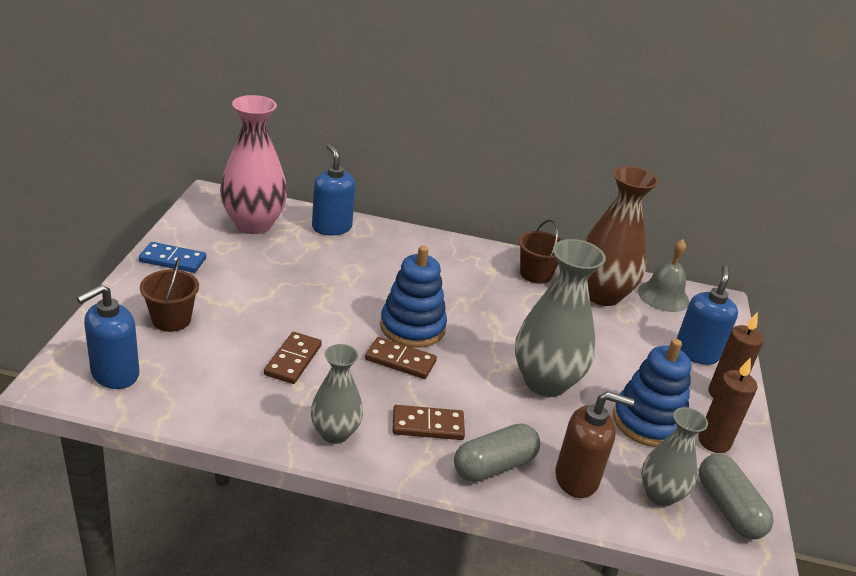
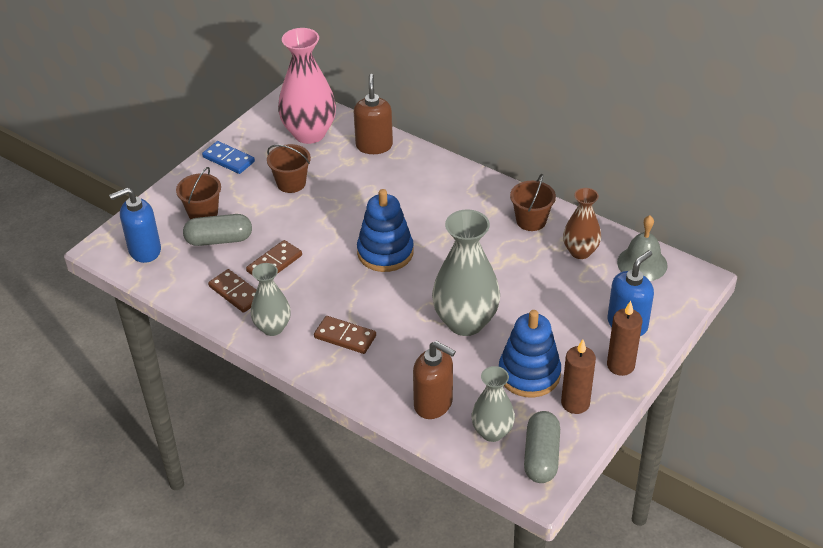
camera: 30 degrees right, 10 degrees up
blue soap dispenser [312,144,356,235] -> brown soap dispenser [354,74,393,154]
brown domino [365,337,437,379] -> brown domino moved to [208,269,256,313]
grey capsule [454,423,540,482] -> grey capsule moved to [183,214,252,246]
brown vase [584,166,659,306] -> brown vase [563,188,601,259], size x0.59
none -> brown bucket [267,144,311,193]

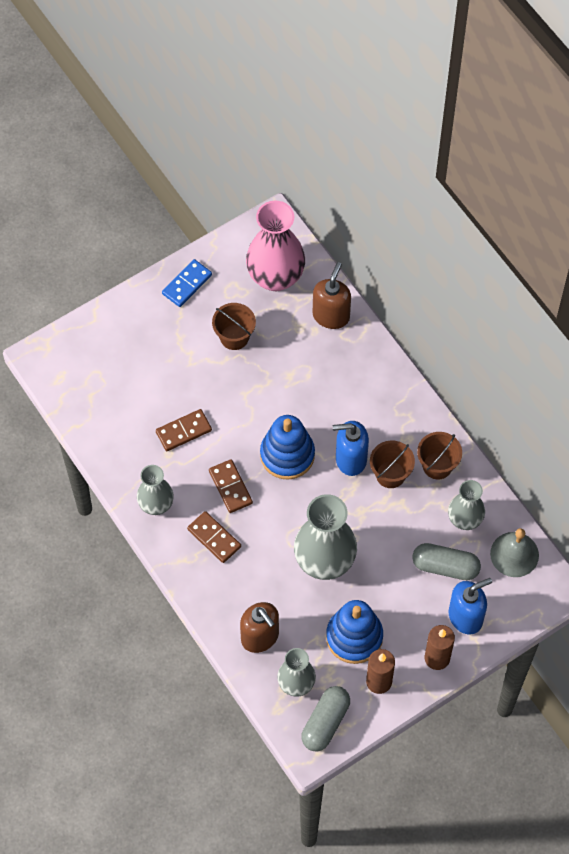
camera: 20 degrees right, 20 degrees up
blue soap dispenser [109,188,161,263] -> blue soap dispenser moved to [333,421,369,476]
brown bucket [176,167,221,219] -> brown bucket moved to [370,441,415,488]
grey capsule [183,214,252,246] -> grey capsule moved to [412,543,481,580]
blue domino [202,141,255,174] -> blue domino turned 75 degrees clockwise [162,259,212,307]
brown domino [208,269,256,313] -> brown domino moved to [209,459,253,513]
brown vase [563,188,601,259] -> grey vase [448,480,485,530]

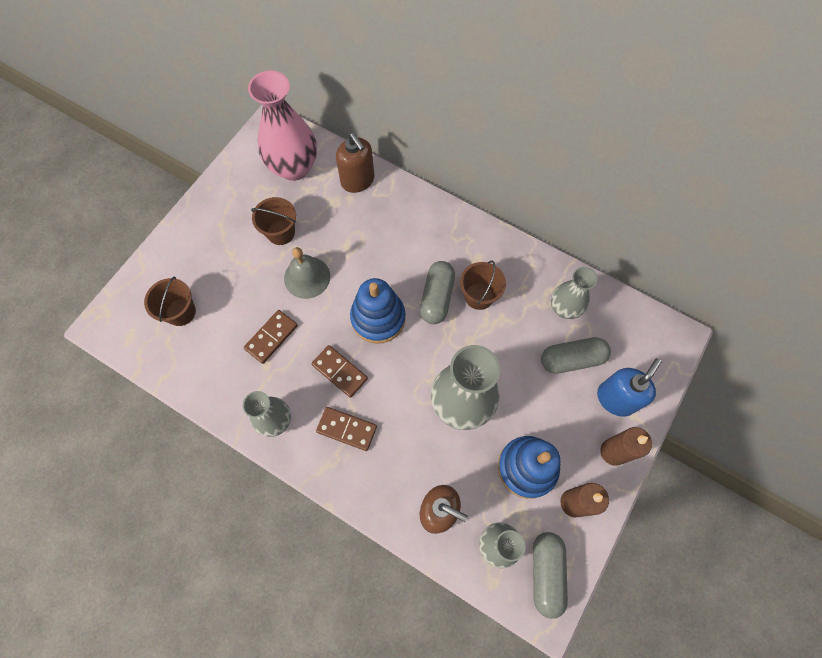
camera: 25 degrees left, 5 degrees up
blue domino [162,259,212,307] -> none
brown soap dispenser [313,262,351,329] -> brown soap dispenser turned 150 degrees clockwise [336,133,374,193]
blue soap dispenser [333,421,369,476] -> grey capsule [420,261,455,324]
brown bucket [417,432,462,480] -> brown bucket moved to [144,277,196,326]
grey bell [490,528,539,577] -> grey bell moved to [284,247,330,299]

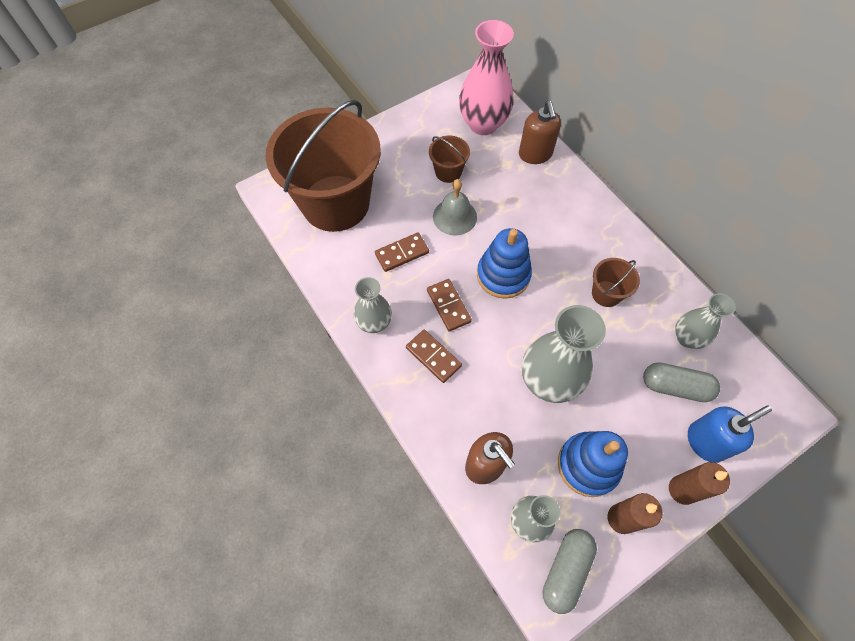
camera: 25 degrees right, 5 degrees down
brown bucket [144,277,196,326] -> brown bucket [266,100,381,232], size x2.48
grey capsule [420,261,455,324] -> none

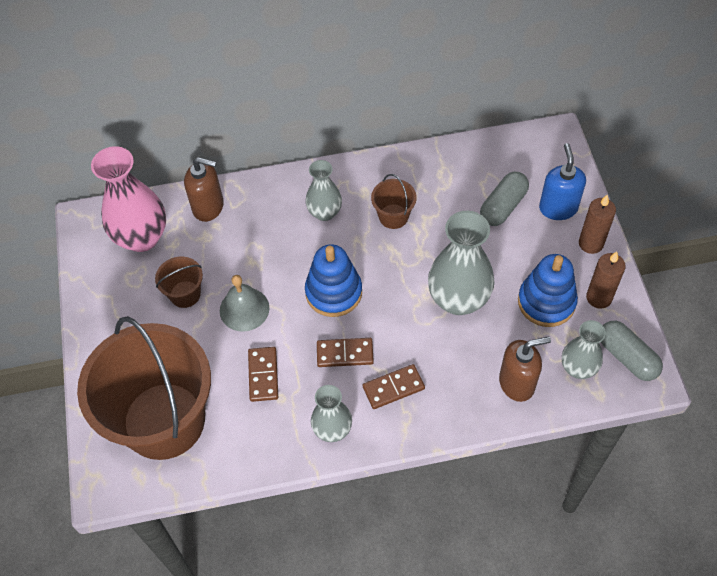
camera: 65 degrees left, 5 degrees down
grey vase [675,293,735,349] -> grey vase moved to [306,160,342,221]

